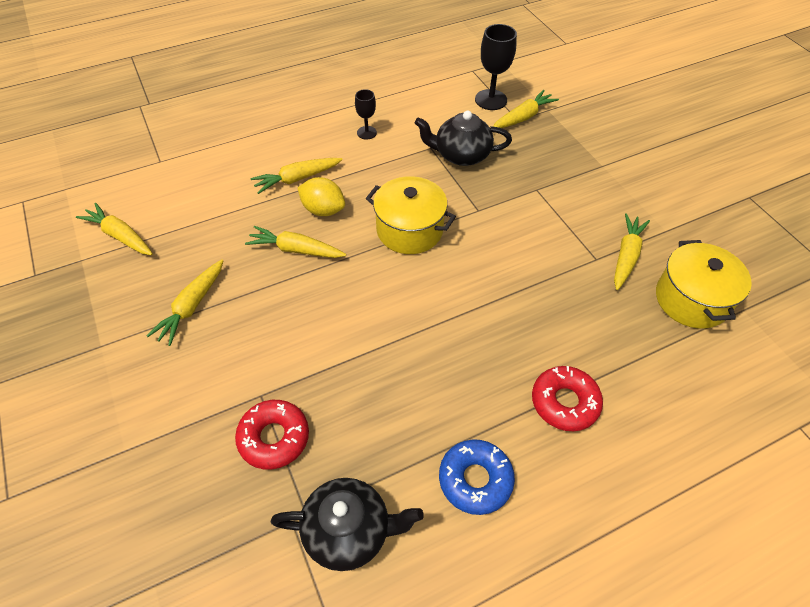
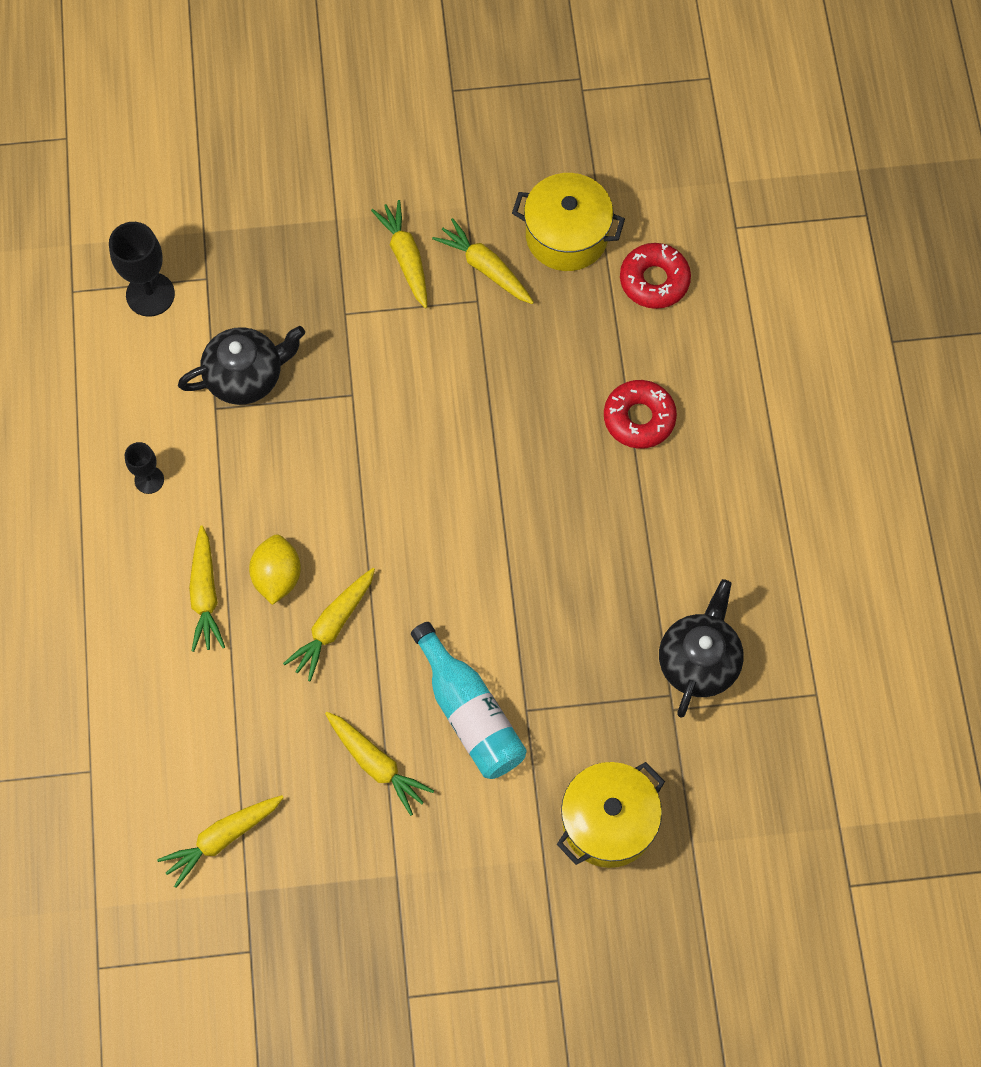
camera: 70 degrees left, 15 degrees up
red donut [235,400,309,470] -> red donut moved to [620,243,691,309]
yellow lemon [298,177,345,216] -> yellow lemon turned 45 degrees counterclockwise [249,535,301,605]
yellow pot [366,176,456,254] -> yellow pot moved to [557,762,665,868]
black teapot [415,111,512,166] -> black teapot turned 135 degrees counterclockwise [178,326,305,405]
blue donut [439,439,515,515] -> none
yellow carrot [493,90,559,128] -> yellow carrot moved to [371,200,427,308]
none -> turquoise bottle [411,622,527,779]

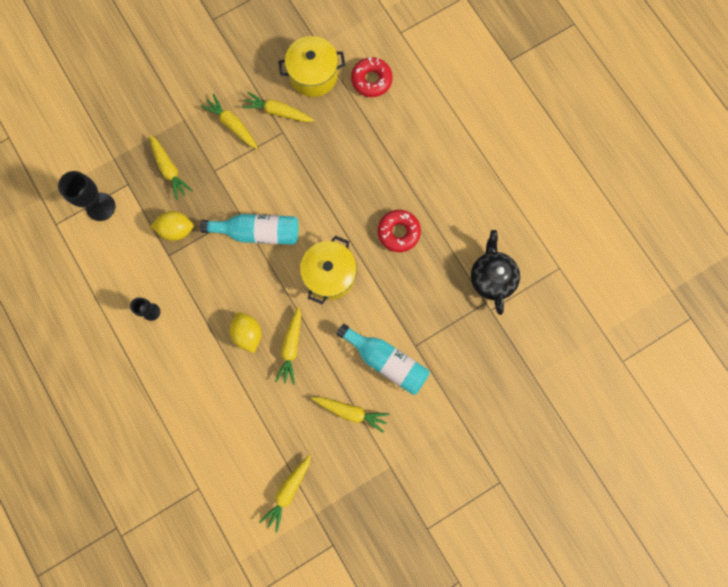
camera: 25 degrees left, 10 degrees up
black teapot [178,326,305,405] -> yellow lemon [151,211,194,241]
yellow carrot [189,526,225,652] -> yellow carrot moved to [149,135,193,200]
yellow pot [557,762,665,868] -> yellow pot moved to [300,236,357,304]
red donut [604,380,677,449] -> red donut moved to [378,210,421,252]
none -> turquoise bottle [200,214,298,245]

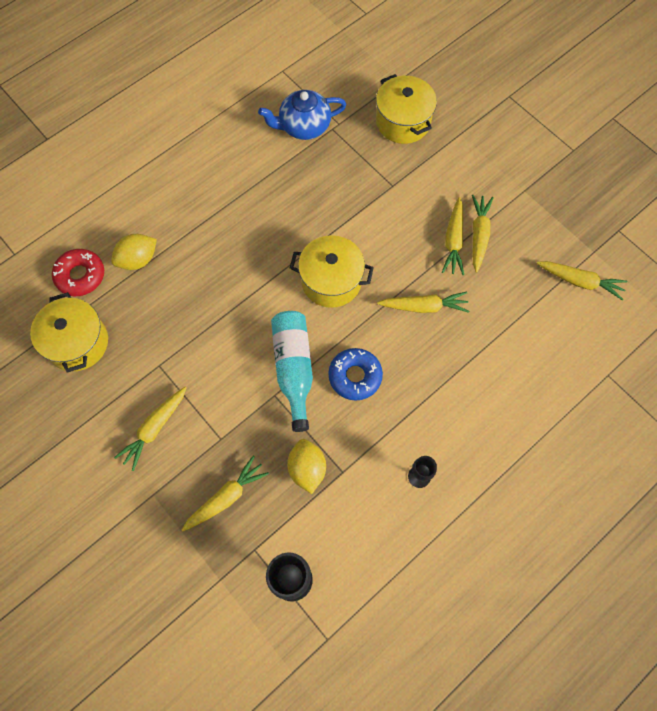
camera: 100 degrees left, 10 degrees down
yellow lemon [230,312,261,353] -> yellow lemon moved to [111,234,157,270]
yellow carrot [242,92,314,122] -> yellow carrot moved to [442,197,464,275]
turquoise bottle [337,324,430,395] -> none
red donut [378,210,421,252] -> none
black teapot [471,230,520,315] -> blue teapot [258,90,347,140]
none -> blue donut [328,348,383,401]
none -> yellow pot [376,74,437,144]

